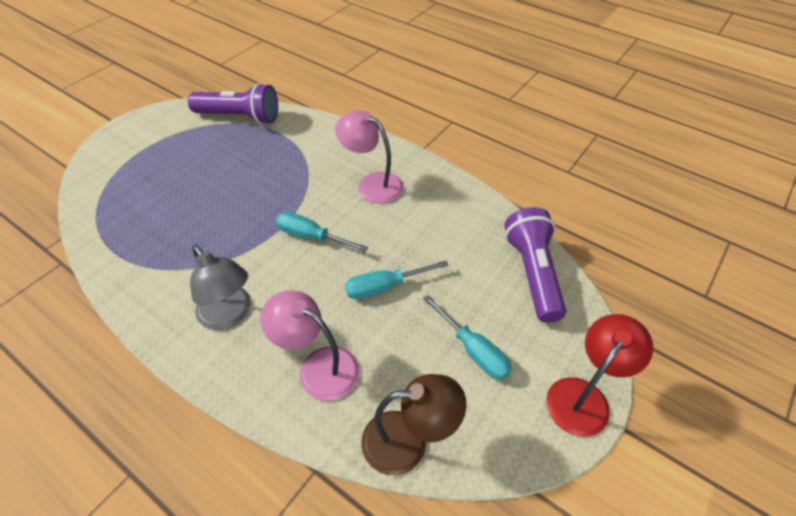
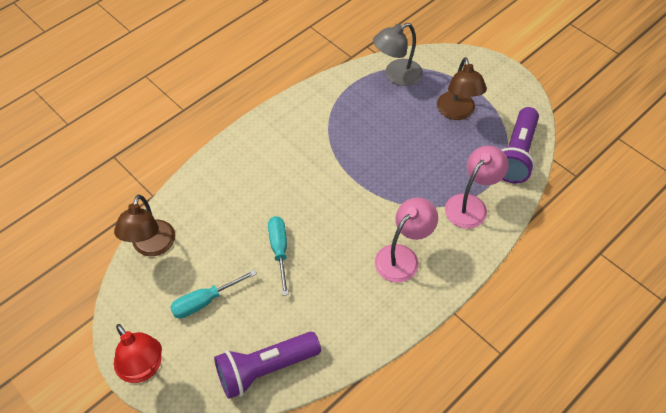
camera: 100 degrees right, 5 degrees up
grey lamp [190,245,251,330] -> grey lamp moved to [373,23,423,86]
pink lamp [260,291,360,401] -> pink lamp moved to [445,146,509,229]
turquoise screwdriver [276,212,368,252] -> none
purple flashlight [504,207,566,323] -> purple flashlight turned 150 degrees clockwise [214,332,321,399]
none -> brown lamp [437,57,487,120]

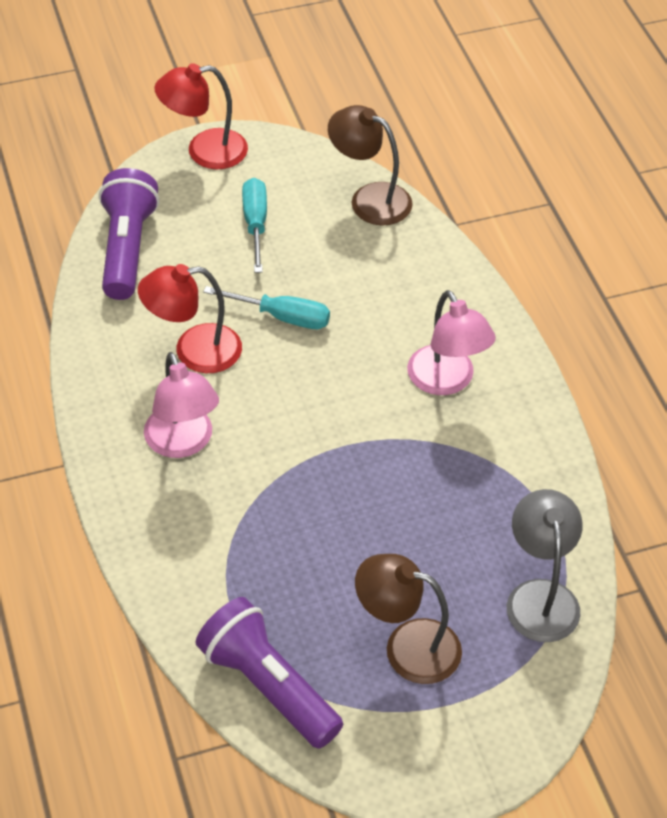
camera: 115 degrees right, 5 degrees down
pink lamp [445,146,509,229] -> pink lamp moved to [407,290,496,395]
none -> red lamp [138,264,242,373]

